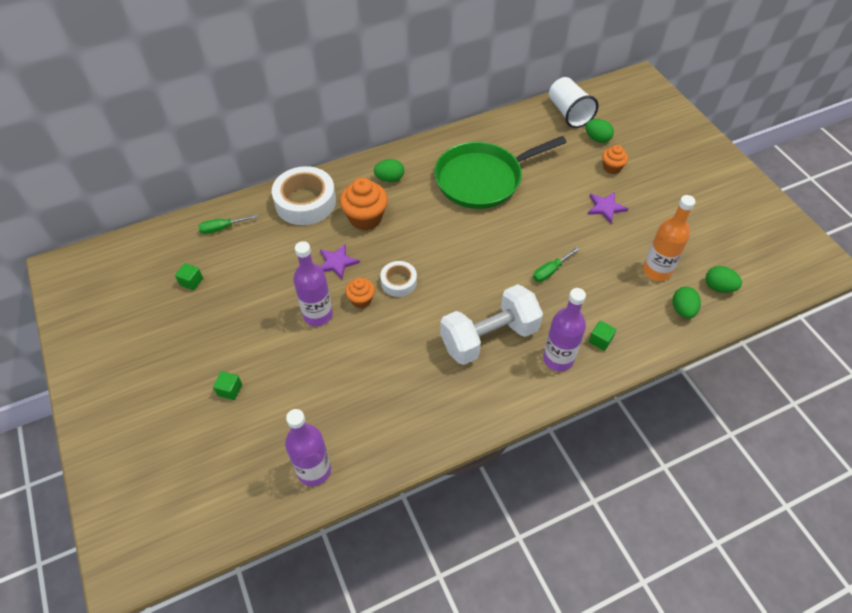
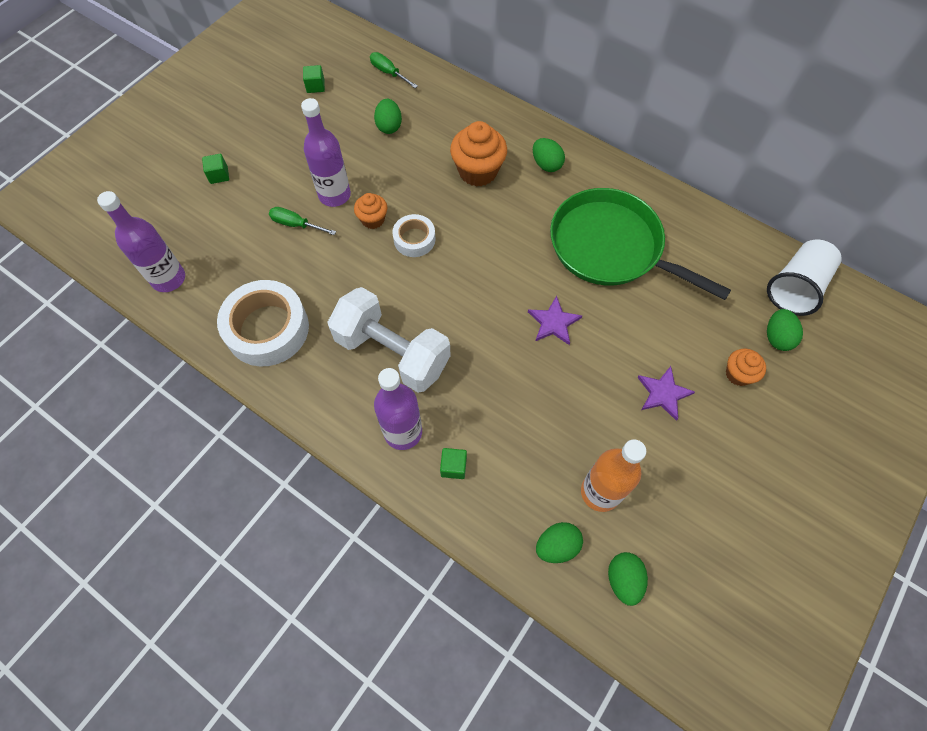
camera: 60 degrees right, 10 degrees up
white tape [272,166,336,225] -> white tape moved to [217,280,309,366]
purple star [320,243,360,279] -> purple star moved to [528,296,582,345]
green screwdriver [533,247,580,282] -> green screwdriver moved to [269,207,336,235]
none -> green egg [374,99,402,134]

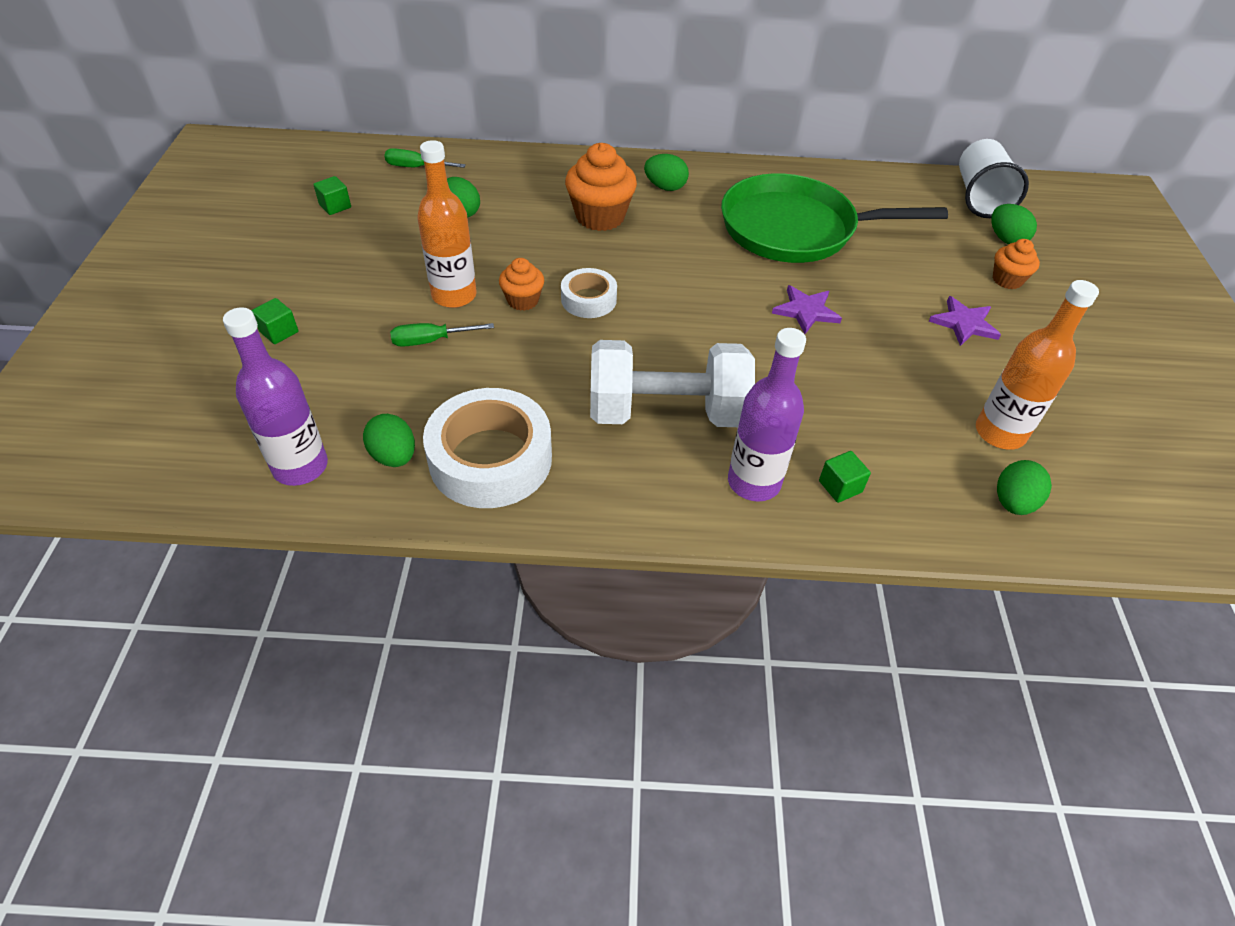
camera: 35 degrees left, 15 degrees down
purple bottle [301,98,351,207] -> orange bottle [417,140,477,308]
green egg [608,552,648,606] -> green egg moved to [363,414,415,467]

